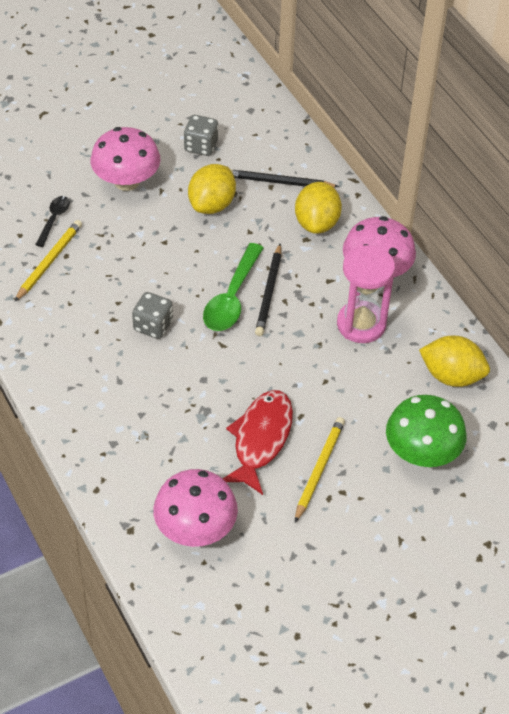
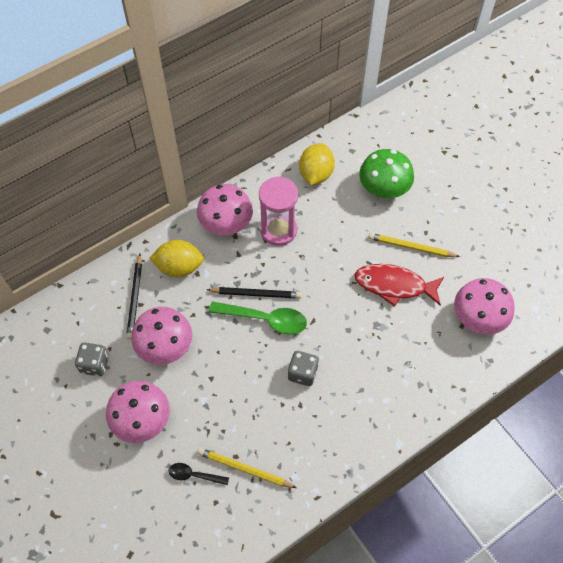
camera: 95 degrees left, 10 degrees up
yellow lemon [188,164,236,214] -> pink mushroom [131,307,192,365]

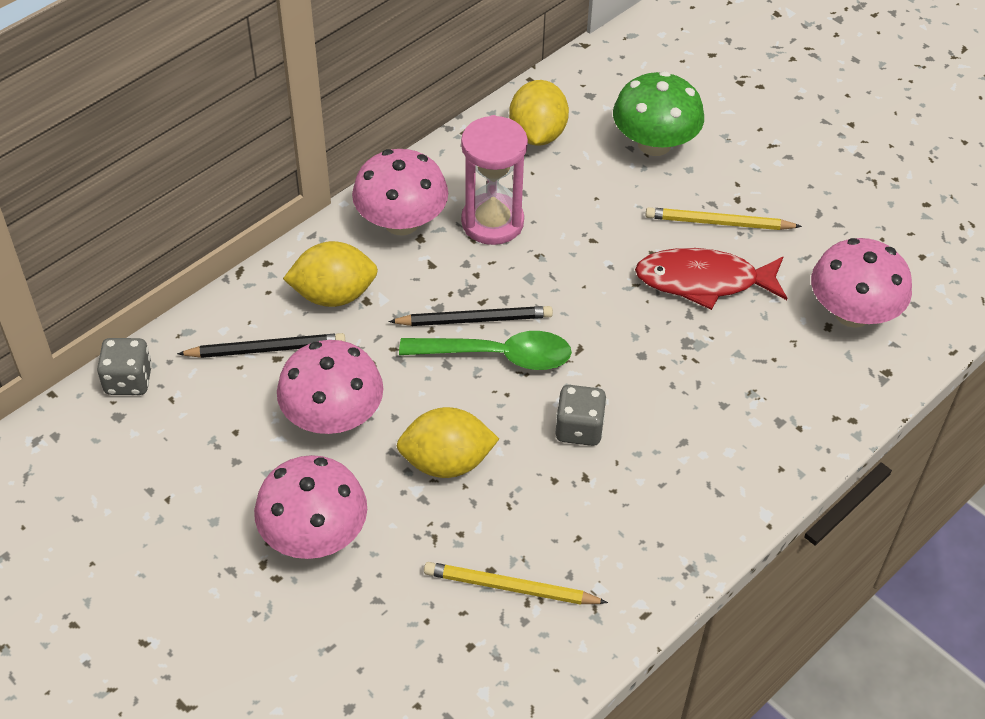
camera: 10 degrees left, 10 degrees down
grey dice [75,343,109,376] -> grey dice moved to [97,338,152,395]
black pencil [126,254,142,339] -> black pencil turned 90 degrees counterclockwise [177,333,346,358]
black spoon [169,463,229,485] -> none
none -> yellow lemon [397,407,499,478]

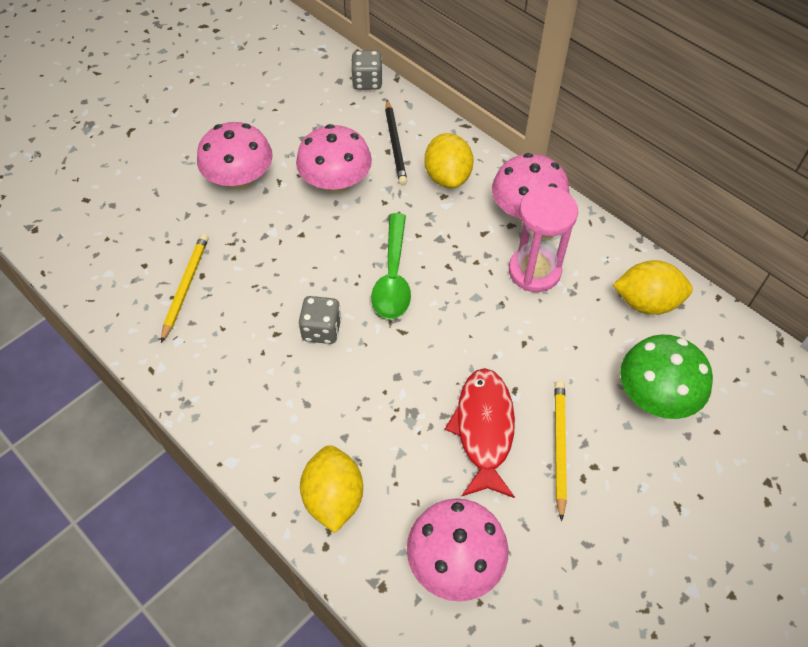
camera: 90 degrees right, 5 degrees up
black pencil [388,306,553,326] -> none
yellow lemon [397,407,499,478] -> yellow lemon moved to [300,445,363,533]

